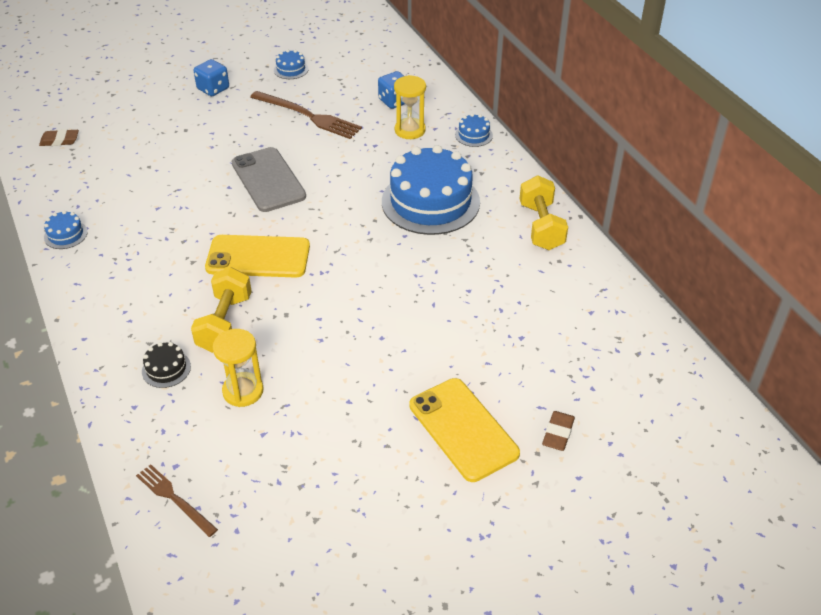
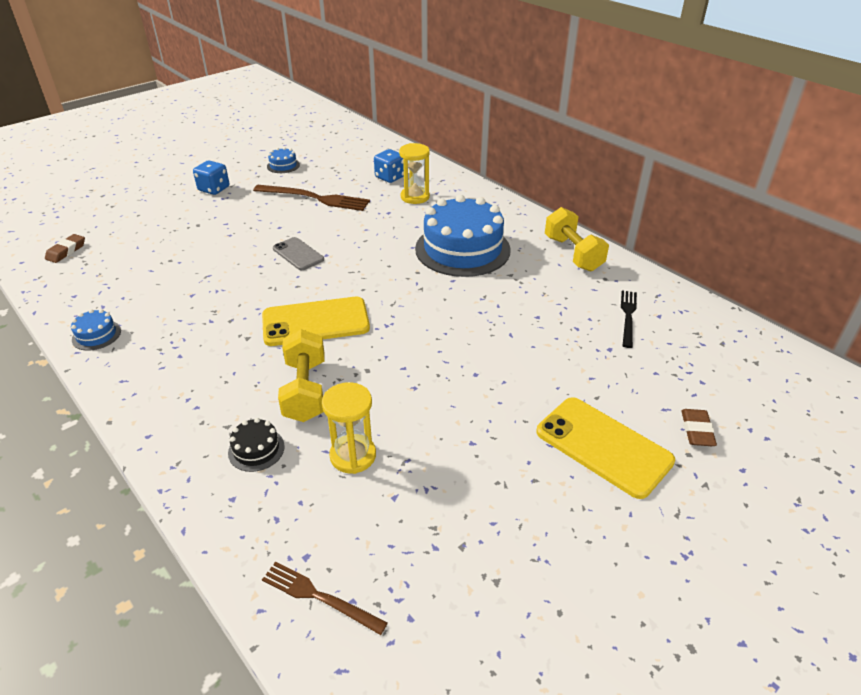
camera: 15 degrees left, 5 degrees down
brown eraser [39,129,79,146] -> brown eraser turned 45 degrees counterclockwise [45,234,85,263]
grey phone [232,147,306,212] -> grey phone [273,237,324,270], size x0.60
blue cake [455,114,493,147] -> none
none -> black fork [621,290,637,348]

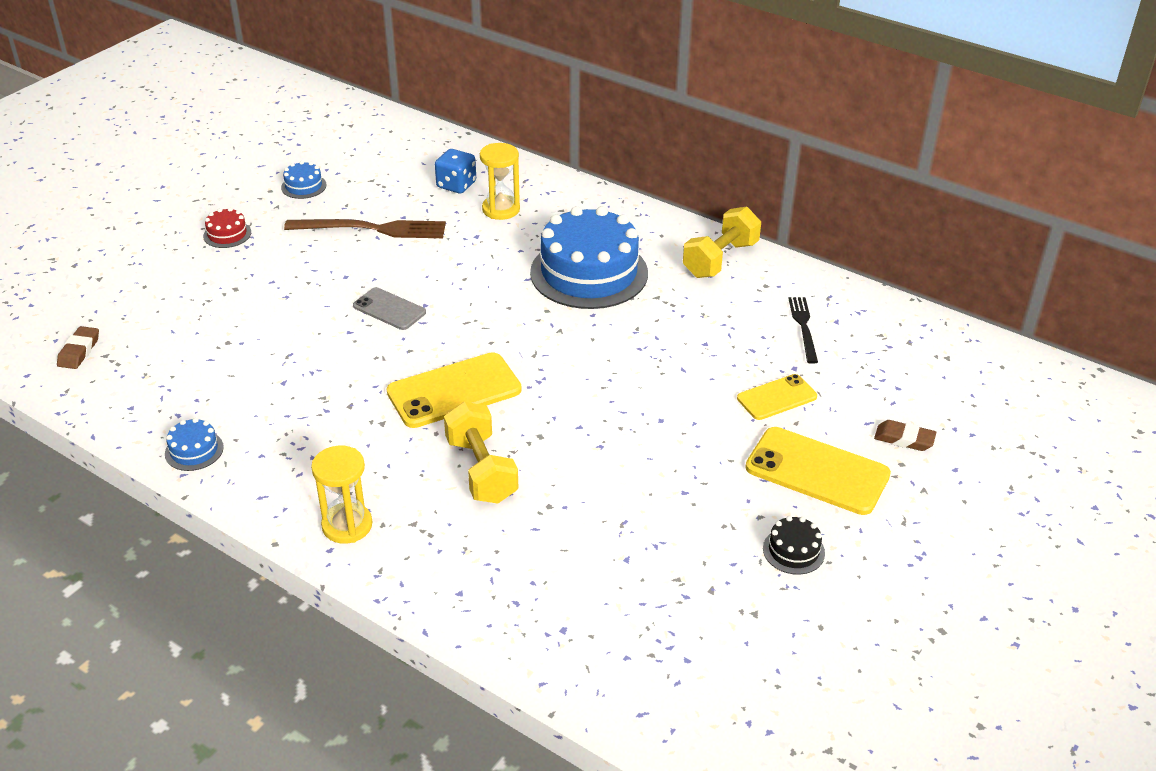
camera: 15 degrees left, 0 degrees up
blue dice [193,160,229,195] -> red cake [203,208,251,248]
black cake [228,418,285,472] -> black cake moved to [763,516,825,575]
brown fork [262,562,388,635] -> none
yellow hourglass [322,382,376,474] -> yellow hourglass moved to [311,446,372,544]
yellow dumbbell [545,207,609,272] -> yellow dumbbell turned 75 degrees clockwise [683,206,761,278]
brown eraser [681,409,717,446] -> brown eraser turned 60 degrees counterclockwise [874,420,936,451]
none -> yellow phone [737,374,817,420]

